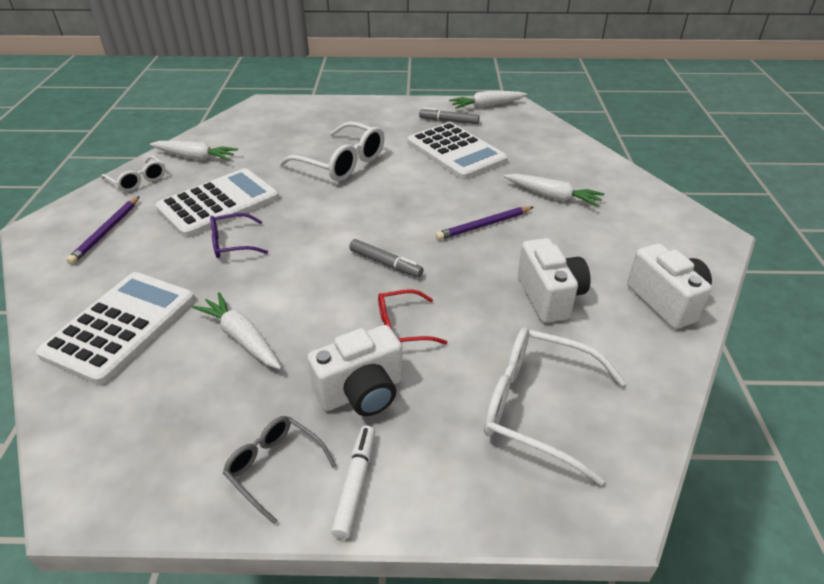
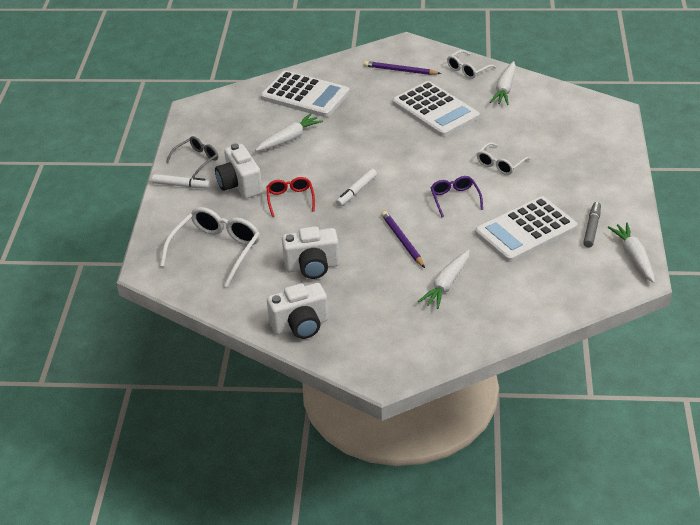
camera: 95 degrees right, 0 degrees up
purple glasses [210,213,268,258] -> purple glasses moved to [431,176,483,217]
white glasses [279,122,384,181] -> white glasses [477,142,531,175], size x0.57
grey marker [349,239,424,277] -> white marker [336,169,377,207]

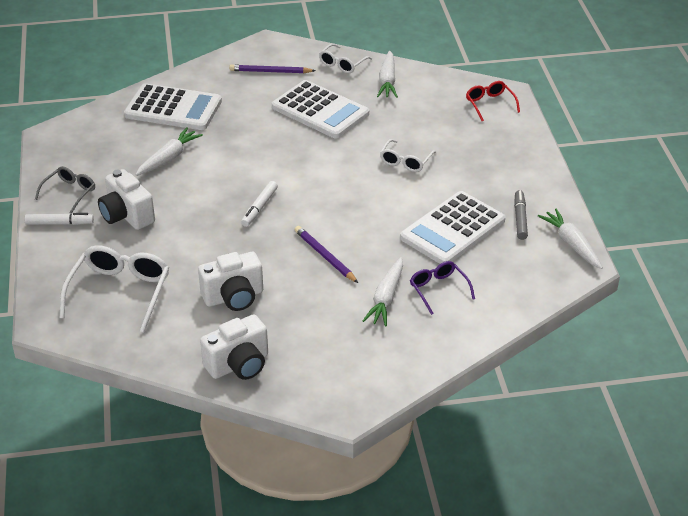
camera: 15 degrees left, 0 degrees up
red glasses [267,177,315,217] -> red glasses moved to [466,81,520,121]
purple glasses [431,176,483,217] -> purple glasses moved to [410,261,475,315]

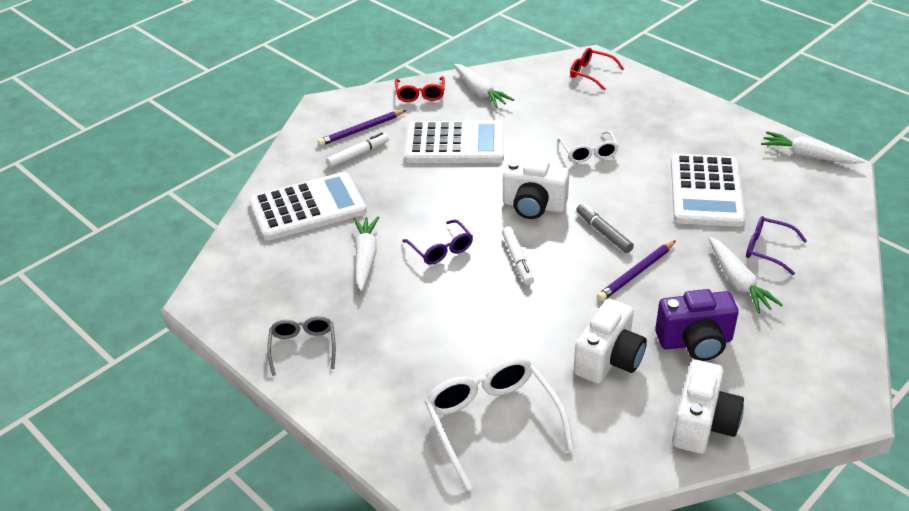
camera: 35 degrees left, 0 degrees up
white marker [25,213,94,225] -> white marker moved to [326,132,389,168]
white camera [98,169,155,230] -> white camera moved to [503,158,569,219]
purple pencil [295,226,358,283] -> purple pencil turned 60 degrees counterclockwise [597,240,676,301]
white glasses [319,44,372,73] -> red glasses [395,76,445,102]
grey marker [514,190,528,240] -> grey marker moved to [576,204,634,253]
none -> purple glasses [402,219,473,265]
none -> purple camera [655,289,739,361]

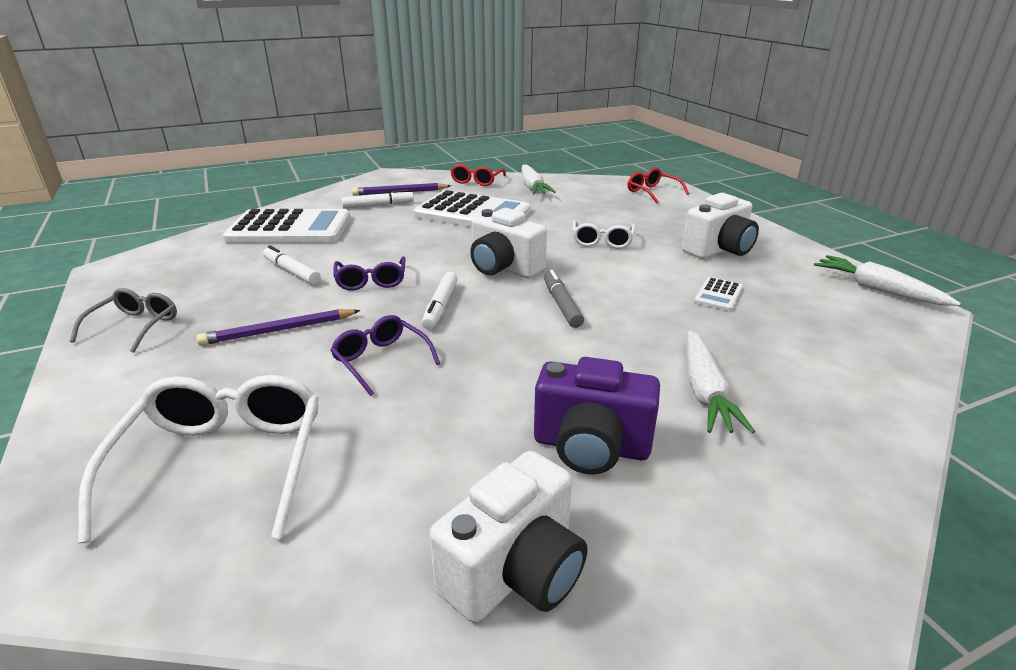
camera: 20 degrees right, 10 degrees down
white carrot [353,216,379,291] -> white marker [263,245,321,285]
white camera [574,299,647,384] -> white camera moved to [682,193,759,259]
purple pencil [597,240,676,301] -> purple pencil moved to [196,309,361,346]
white calculator [671,154,746,227] -> white calculator [694,277,743,311], size x0.42
purple glasses [746,216,807,275] -> purple glasses moved to [331,315,440,396]

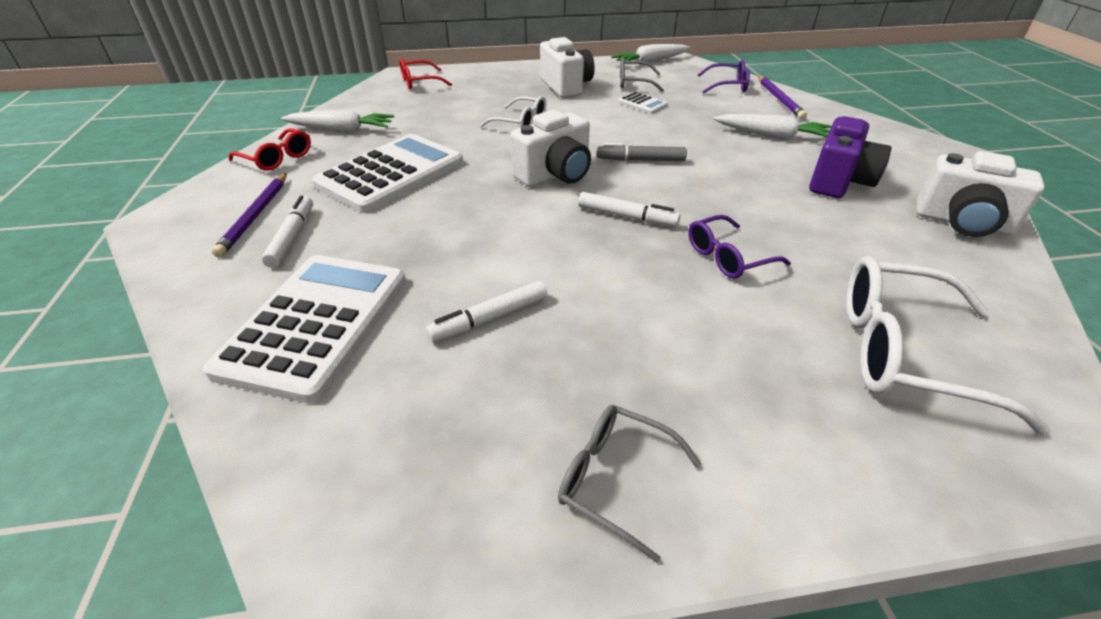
camera: 75 degrees left, 10 degrees up
purple pencil [196,309,361,346] -> purple pencil moved to [758,76,807,120]
purple glasses [334,257,405,291] -> purple glasses moved to [698,60,750,93]
white camera [429,451,587,623] -> white camera turned 150 degrees clockwise [917,151,1045,237]
none -> grey glasses [620,57,664,92]

